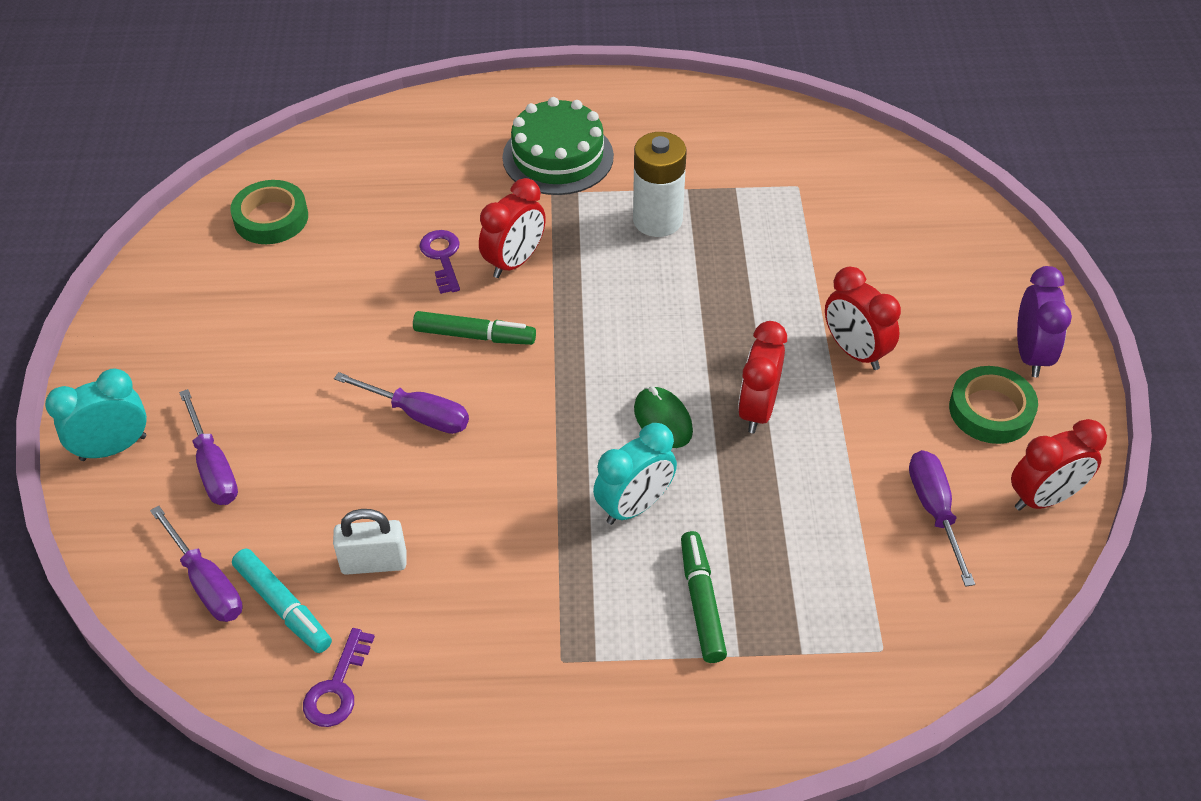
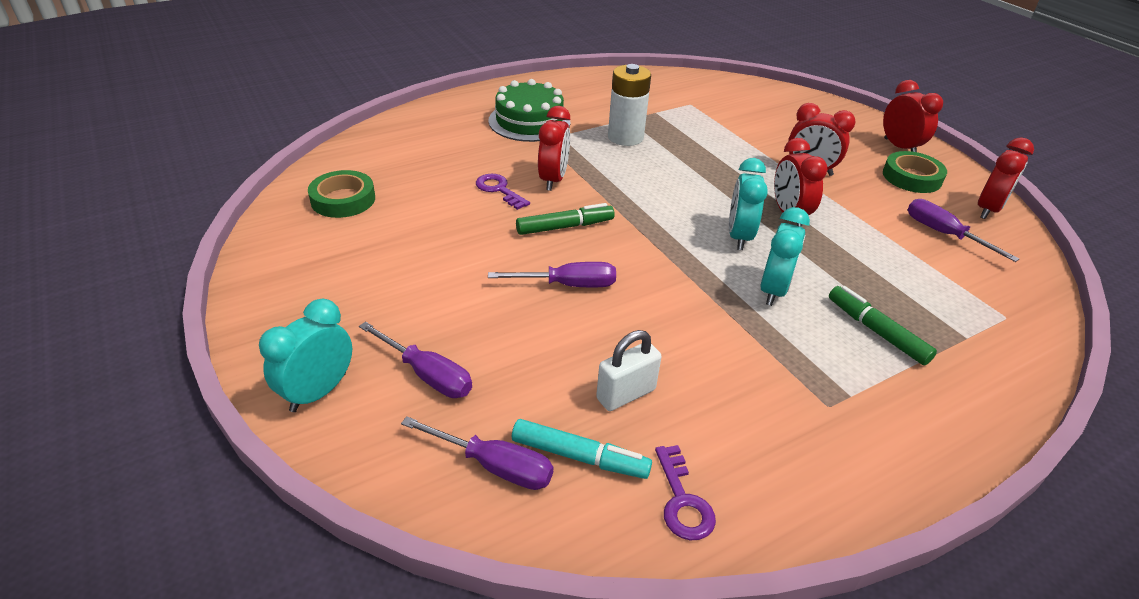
camera: 30 degrees left, 10 degrees down
green mouse [634,387,693,448] -> turquoise clock [729,158,768,250]
purple clock [1017,266,1072,377] -> red clock [883,80,943,152]

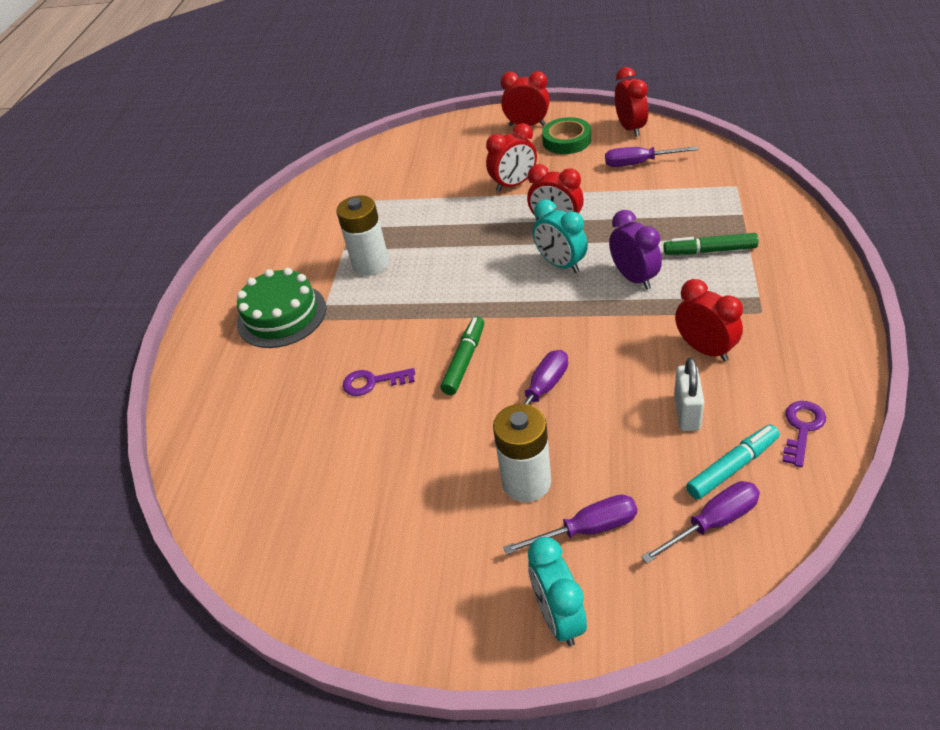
camera: 45 degrees left, 5 degrees up
green tape [308,170,375,218] -> none
red clock [538,106,570,191] -> red clock moved to [675,279,743,362]
purple key [655,445,716,540] -> purple key turned 90 degrees counterclockwise [782,401,826,467]
turquoise clock [760,207,810,306] -> purple clock [609,210,662,290]
none -> white battery [493,404,551,502]

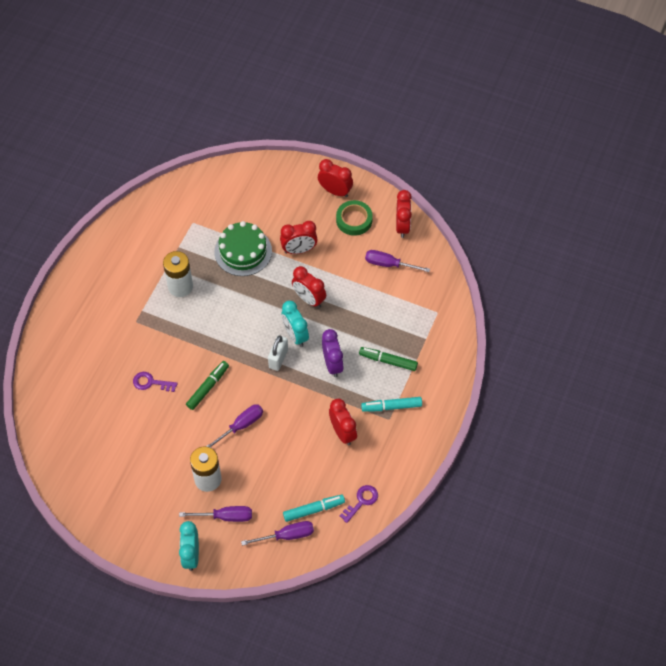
camera: 10 degrees right, 15 degrees up
green cake [237,268,326,348] -> green cake moved to [214,221,272,276]
white padlock [674,358,704,431] -> white padlock moved to [268,335,288,371]
none -> turquoise marker [361,397,422,412]

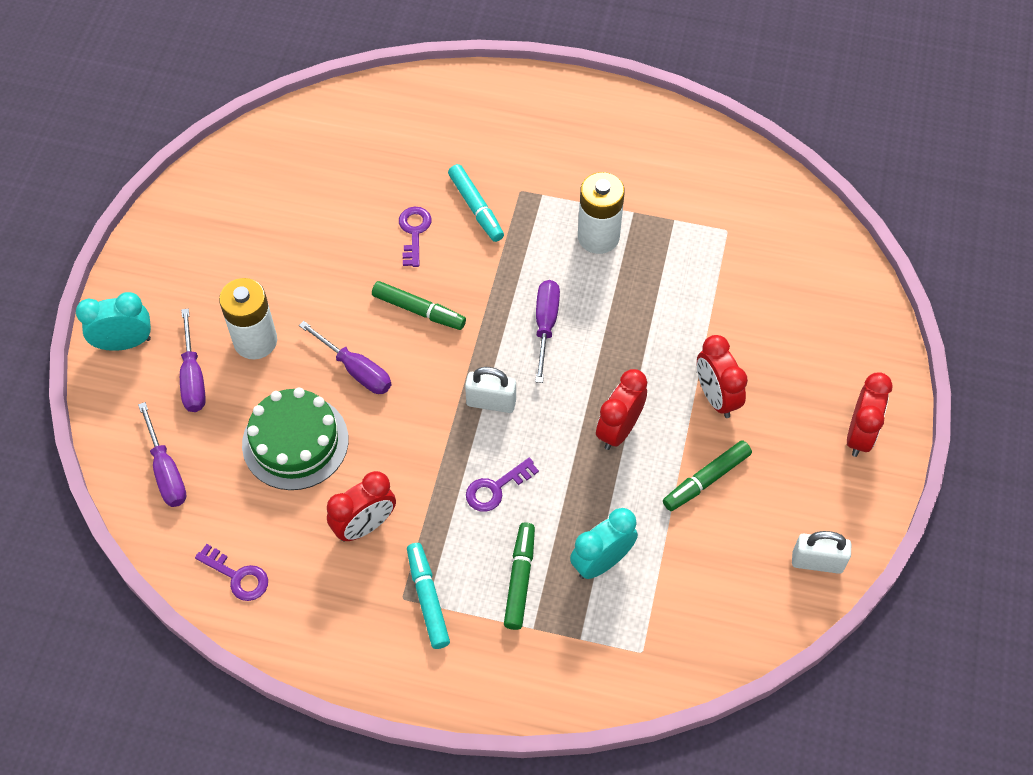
camera: 80 degrees right, 0 degrees up
green cake [214,221,272,276] -> green cake moved to [242,388,349,490]
turquoise clock [282,301,309,347] -> turquoise clock moved to [570,508,638,579]
turquoise marker [283,495,345,522] -> turquoise marker moved to [448,164,504,242]
purple clock [322,329,344,377] -> purple key [466,458,539,512]
green tape [336,200,373,236] -> none
purple screwdriver [365,250,430,272] -> purple screwdriver moved to [535,280,560,383]
red clock [396,190,412,238] -> white padlock [792,531,852,574]
none -> green marker [663,441,752,511]

